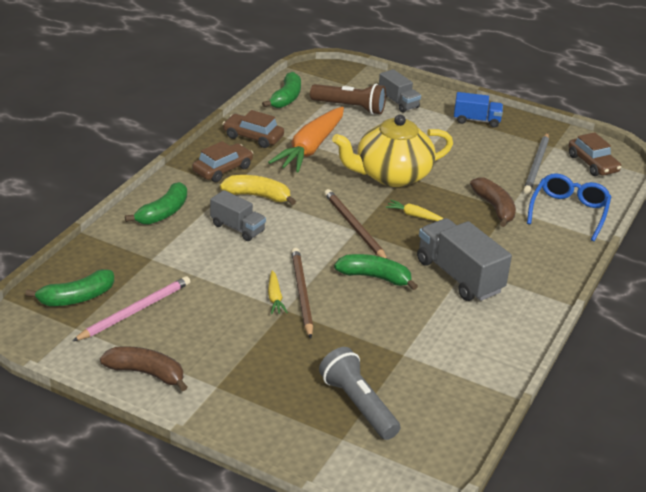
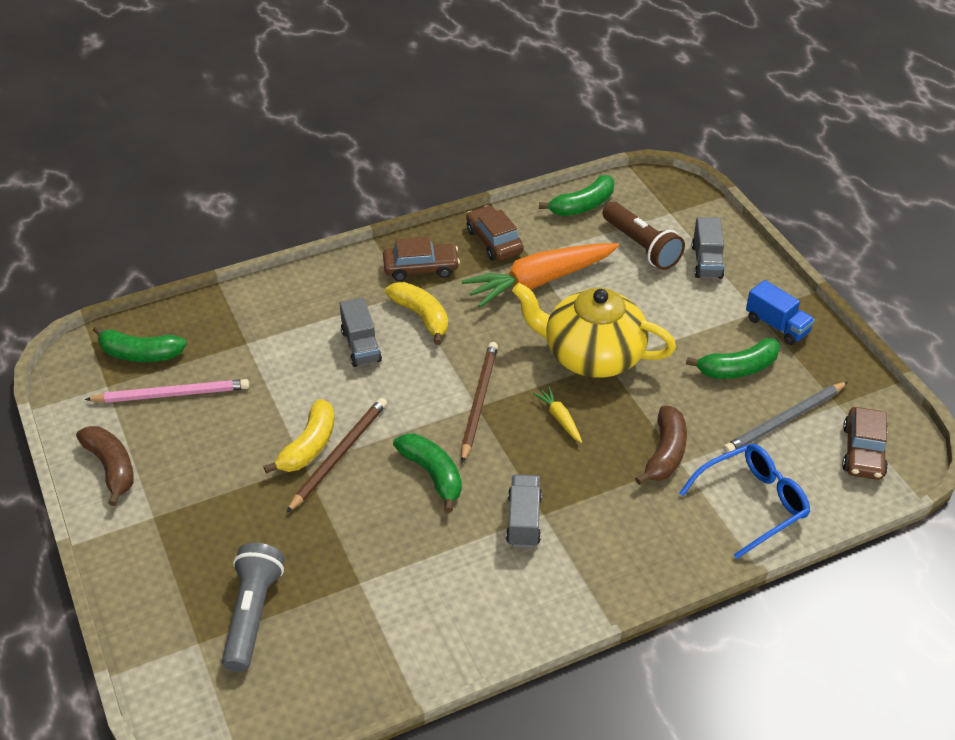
camera: 40 degrees right, 10 degrees up
green banana [125,182,187,225] -> green banana moved to [686,338,780,379]
yellow carrot [268,271,288,314] -> yellow banana [264,399,334,474]
grey truck [417,218,512,301] -> grey truck [506,474,542,548], size x0.59

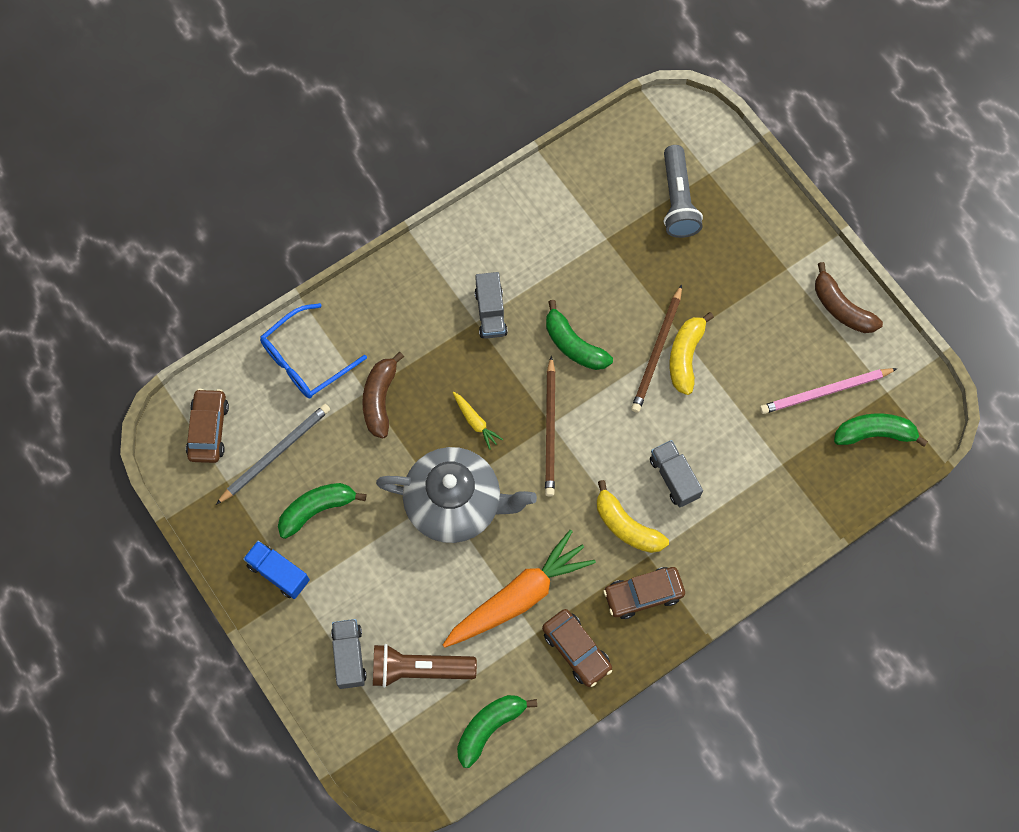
camera: 170 degrees right, 25 degrees up
yellow teapot [512,283,676,378] -> grey teapot [376,447,537,543]
brown flashlight [603,202,685,270] -> brown flashlight turned 45 degrees counterclockwise [373,644,477,688]

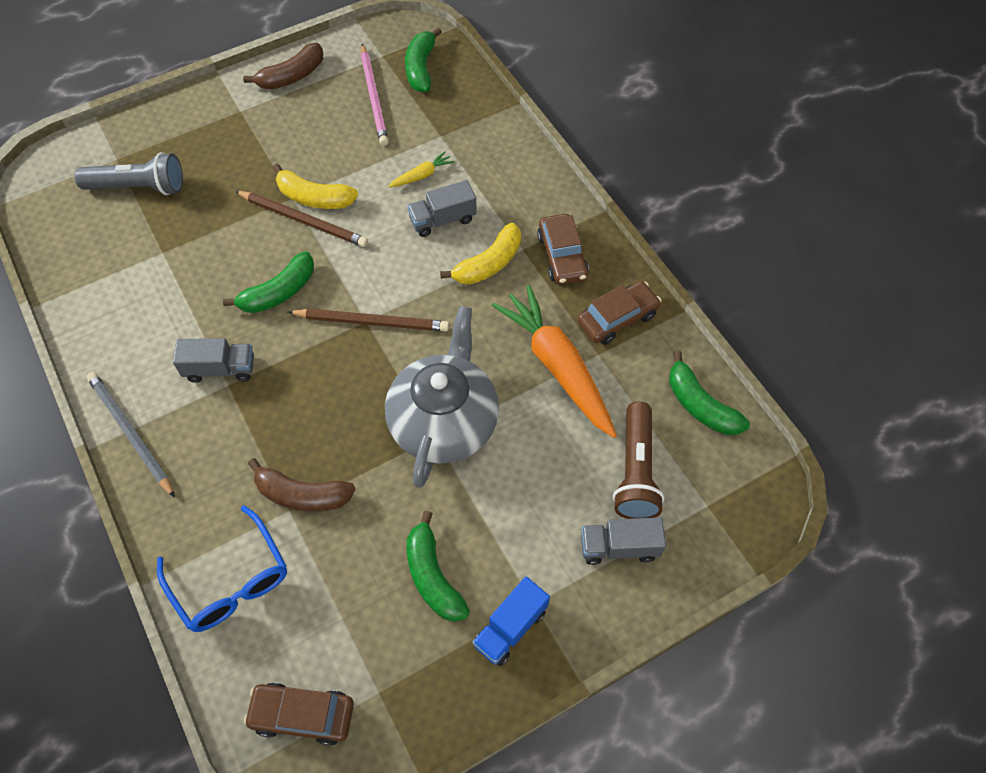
camera: 85 degrees left, 10 degrees down
grey pencil [216,404,330,505] -> grey pencil moved to [86,372,175,498]
yellow carrot [453,392,503,450] -> yellow carrot moved to [388,151,454,187]

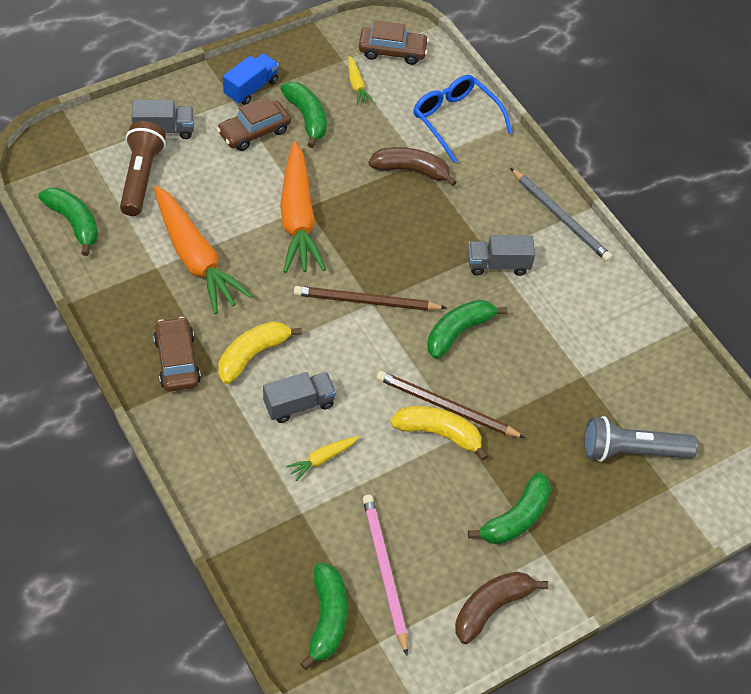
camera: 175 degrees right, 5 degrees down
grey teapot [385,306,499,488] -> orange carrot [280,141,326,273]
brown car [577,281,661,345] -> brown car moved to [217,96,291,151]
none -> yellow carrot [348,56,373,104]
none -> green banana [468,472,551,544]

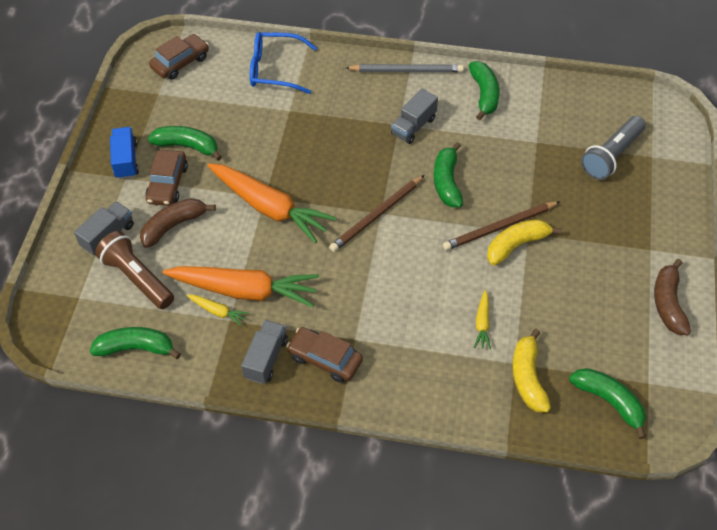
camera: 45 degrees left, 0 degrees up
yellow banana [218,321,302,384] -> yellow banana moved to [512,329,551,412]
grey truck [263,372,336,423] -> grey truck moved to [241,320,288,384]
yellow carrot [348,56,373,104] -> yellow carrot moved to [187,295,249,326]
pink pencil [363,495,408,656] -> none
brown banana [369,147,457,186] -> brown banana moved to [140,198,216,248]
green banana [468,472,551,544] -> green banana moved to [468,61,500,120]

